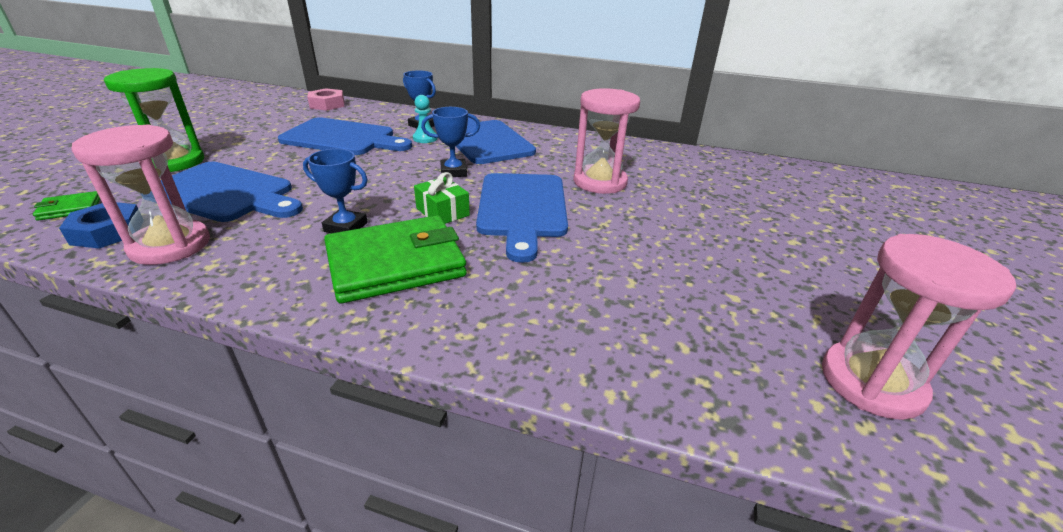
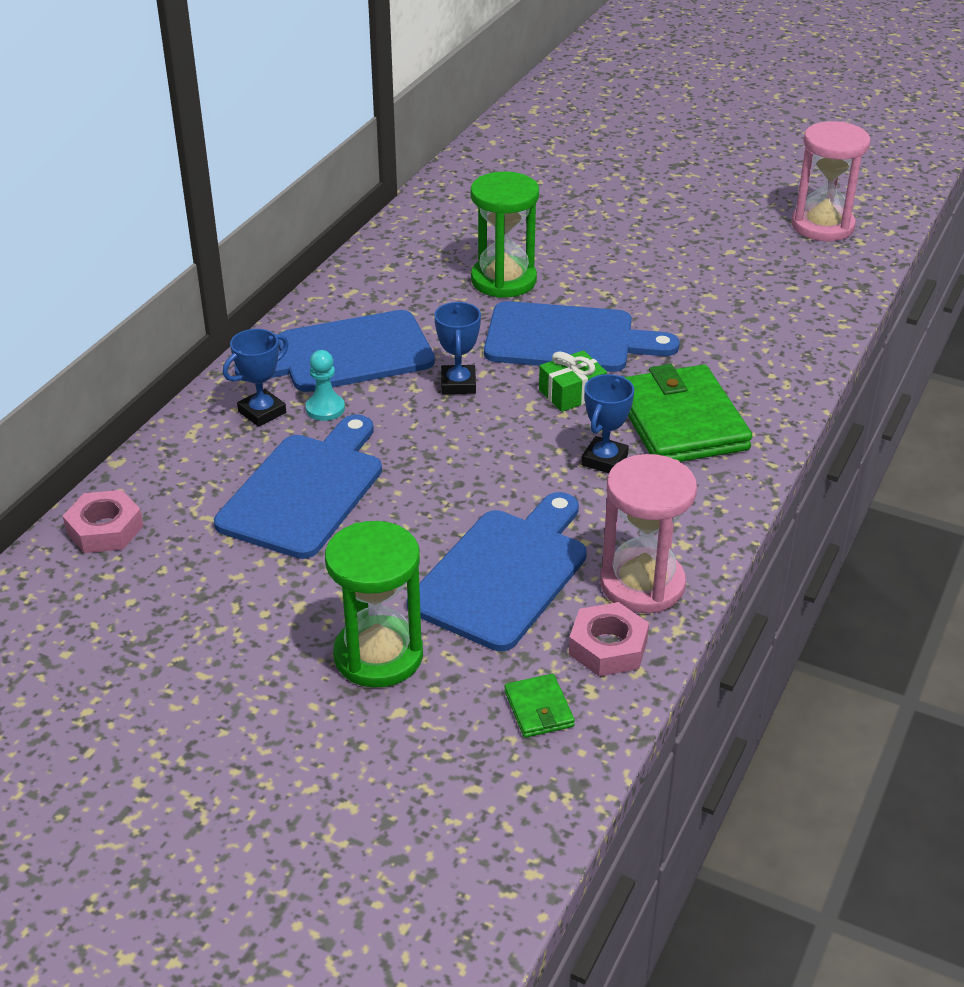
camera: 80 degrees left, 5 degrees up
blue nut [59,202,138,249] -> pink nut [569,602,649,676]
pink hourglass [573,88,640,194] -> green hourglass [471,171,539,298]

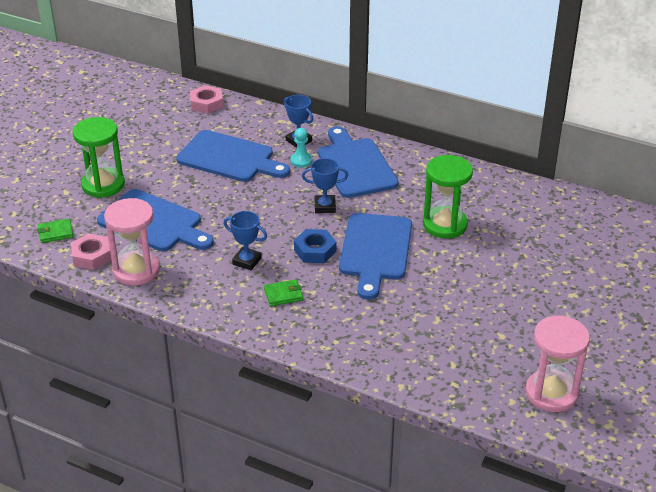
camera: 90 degrees right, 0 degrees up
green gift [539,350,607,412] -> blue nut [294,229,337,263]
green wallet [624,364,752,462] -> green wallet [264,279,303,306], size x0.43

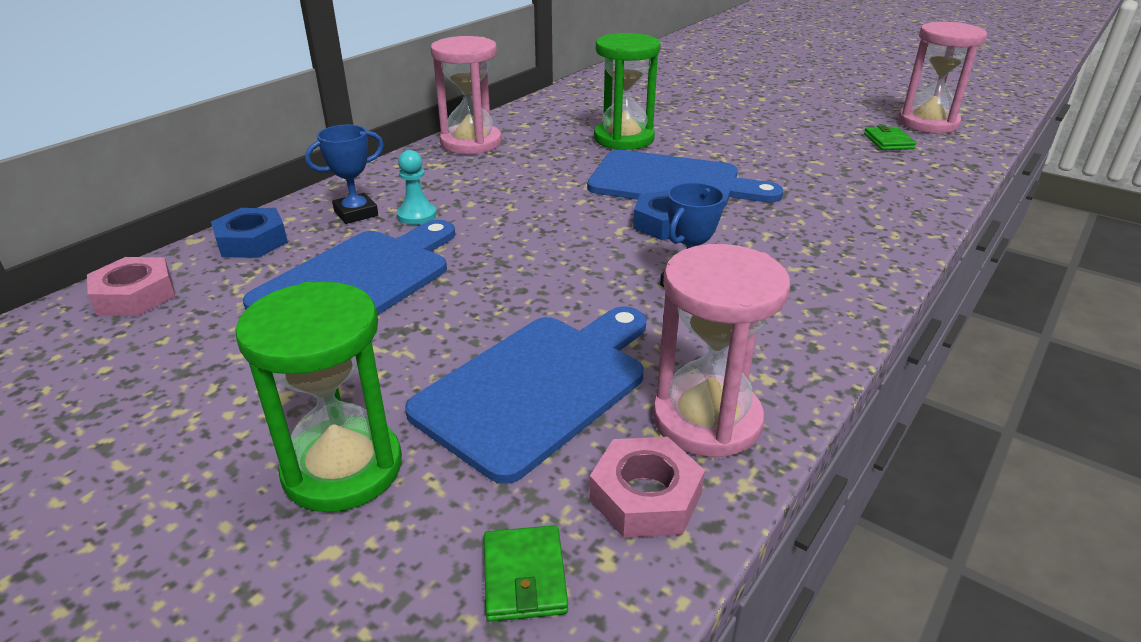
camera: 80 degrees left, 5 degrees down
green wallet [264,279,303,306] -> green wallet moved to [864,125,916,150]
blue trophy [302,158,348,213] -> none
blue cutting board [318,126,399,198] -> none
none -> blue nut [211,208,288,258]
none -> pink hourglass [431,36,502,154]

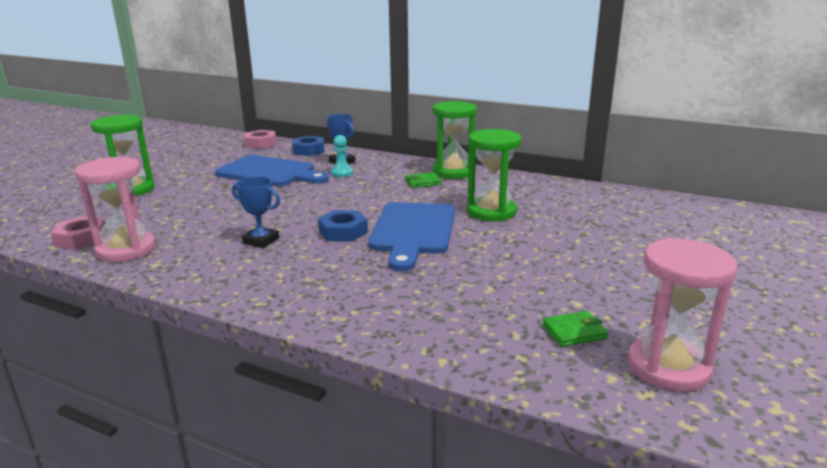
camera: 80 degrees right, 10 degrees down
blue cutting board [405,306,647,484] -> none
pink hourglass [431,36,502,154] -> green hourglass [433,101,477,179]
green wallet [484,525,568,622] -> green wallet moved to [405,172,442,188]

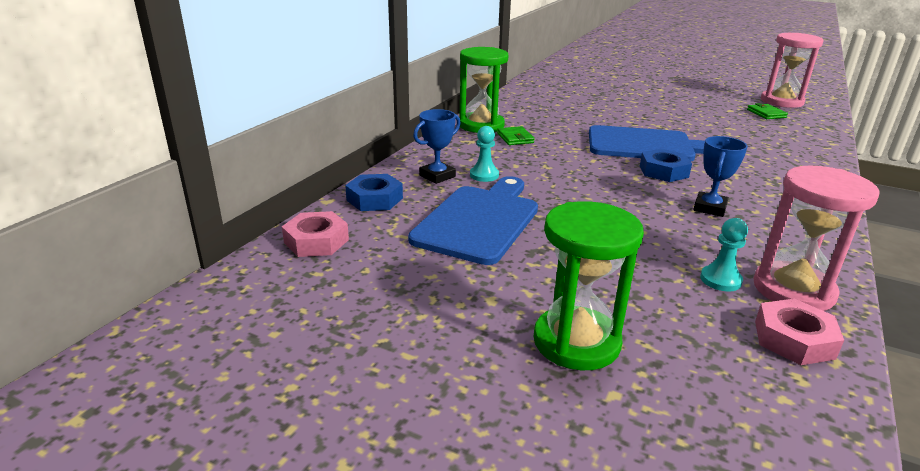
camera: 90 degrees left, 5 degrees up
green hourglass [467,129,522,221] -> none
none -> turquoise pawn [700,218,748,292]

